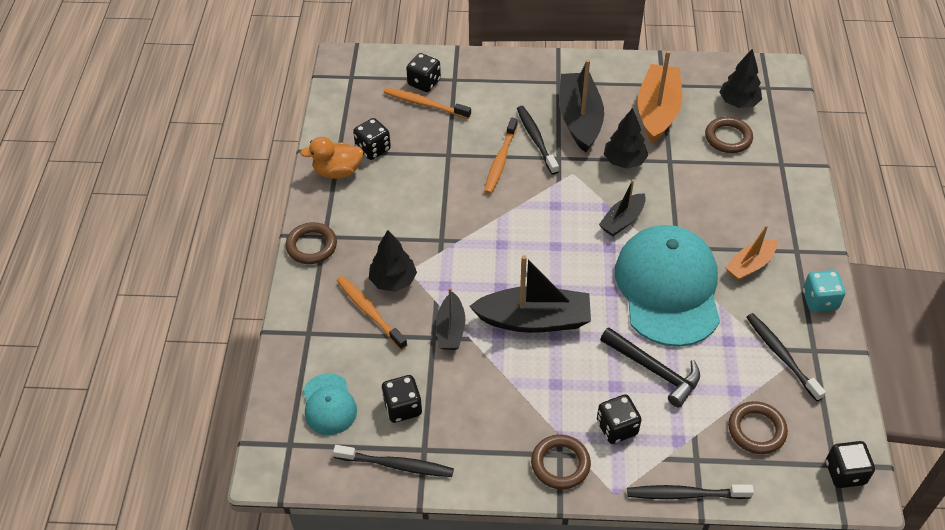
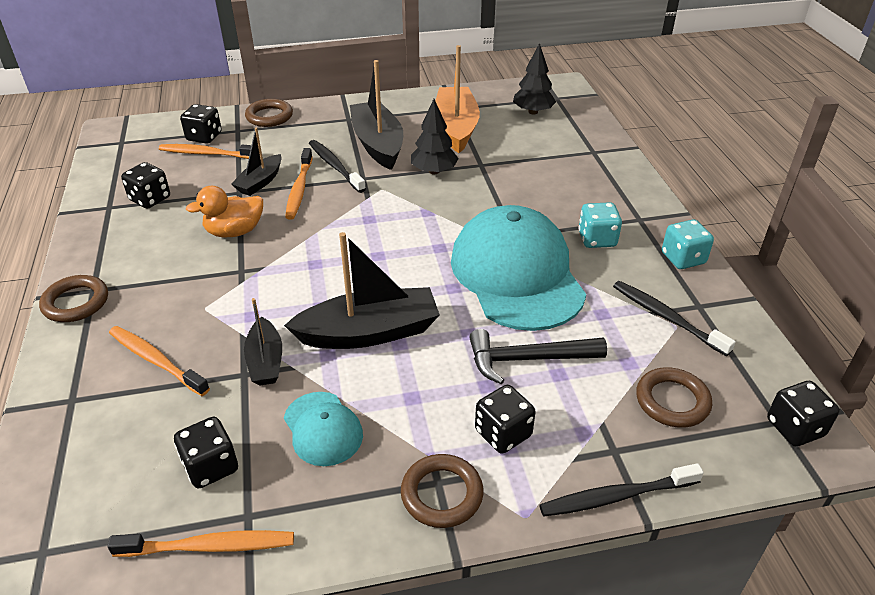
camera: 15 degrees left, 10 degrees down
orange duck [300,137,364,179] -> orange duck moved to [186,186,263,237]
turquoise cap [303,373,357,435] -> turquoise cap moved to [284,392,363,466]
black toothbrush [333,445,454,477] -> orange toothbrush [107,530,294,557]
black tree [369,230,417,292] -> none
black boat [599,179,646,236] -> black boat moved to [231,127,282,196]
black hammer [600,328,700,407] -> black hammer turned 150 degrees clockwise [469,329,607,384]
brown ring [705,117,753,153] -> brown ring moved to [245,99,293,127]
orange boat [725,225,777,281] -> turquoise dice [578,202,622,248]

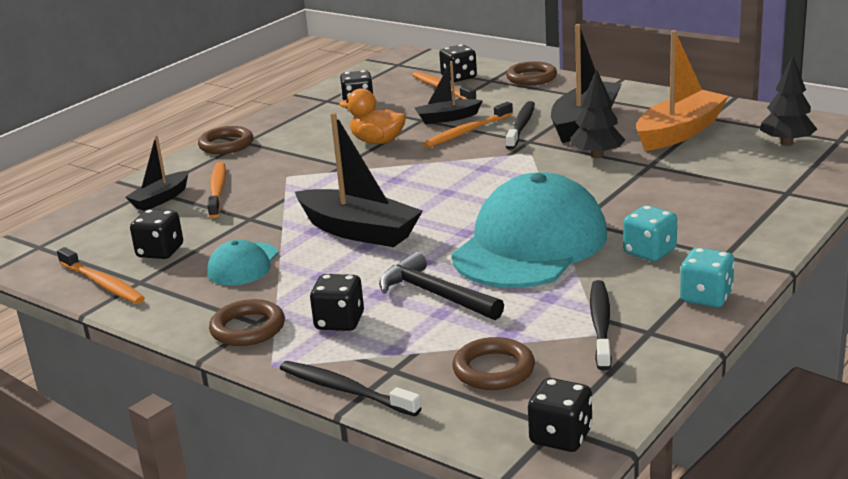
camera: 50 degrees right, 15 degrees down
black boat [244,298,282,386] -> black boat moved to [125,135,189,211]

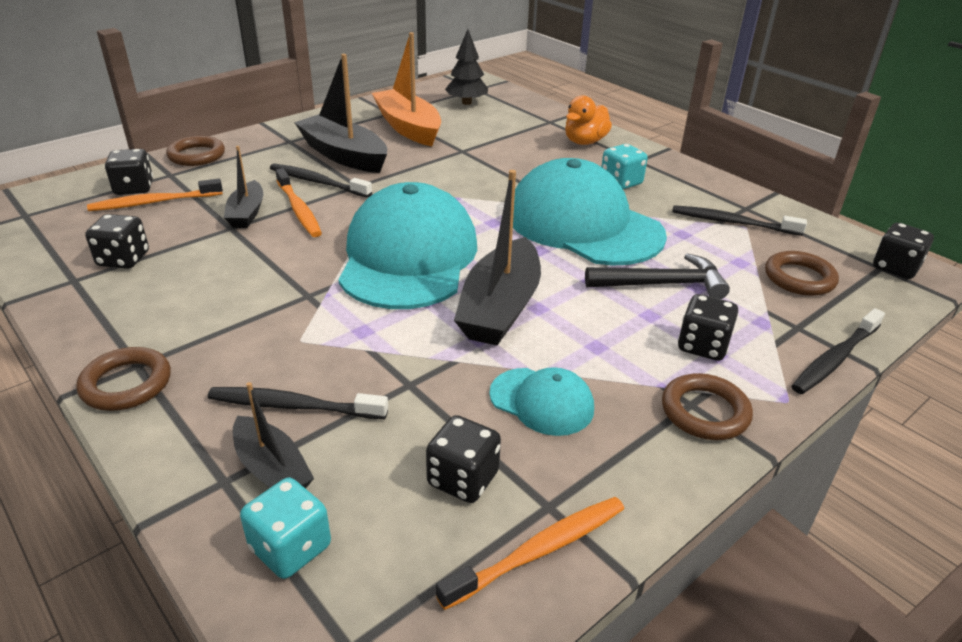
camera: 80 degrees left, 10 degrees up
orange toothbrush [207,162,226,218] -> black toothbrush [208,387,388,419]
black boat [295,112,423,247] -> black boat turned 150 degrees clockwise [454,170,541,345]
orange duck [339,88,406,144] -> orange duck moved to [565,95,612,145]
black hammer [379,252,504,320] -> black hammer turned 150 degrees counterclockwise [585,253,730,299]
black tree [571,69,625,159] -> none
turquoise dice [680,247,735,308] -> turquoise dice moved to [240,478,331,579]
none -> turquoise cap [338,182,477,309]

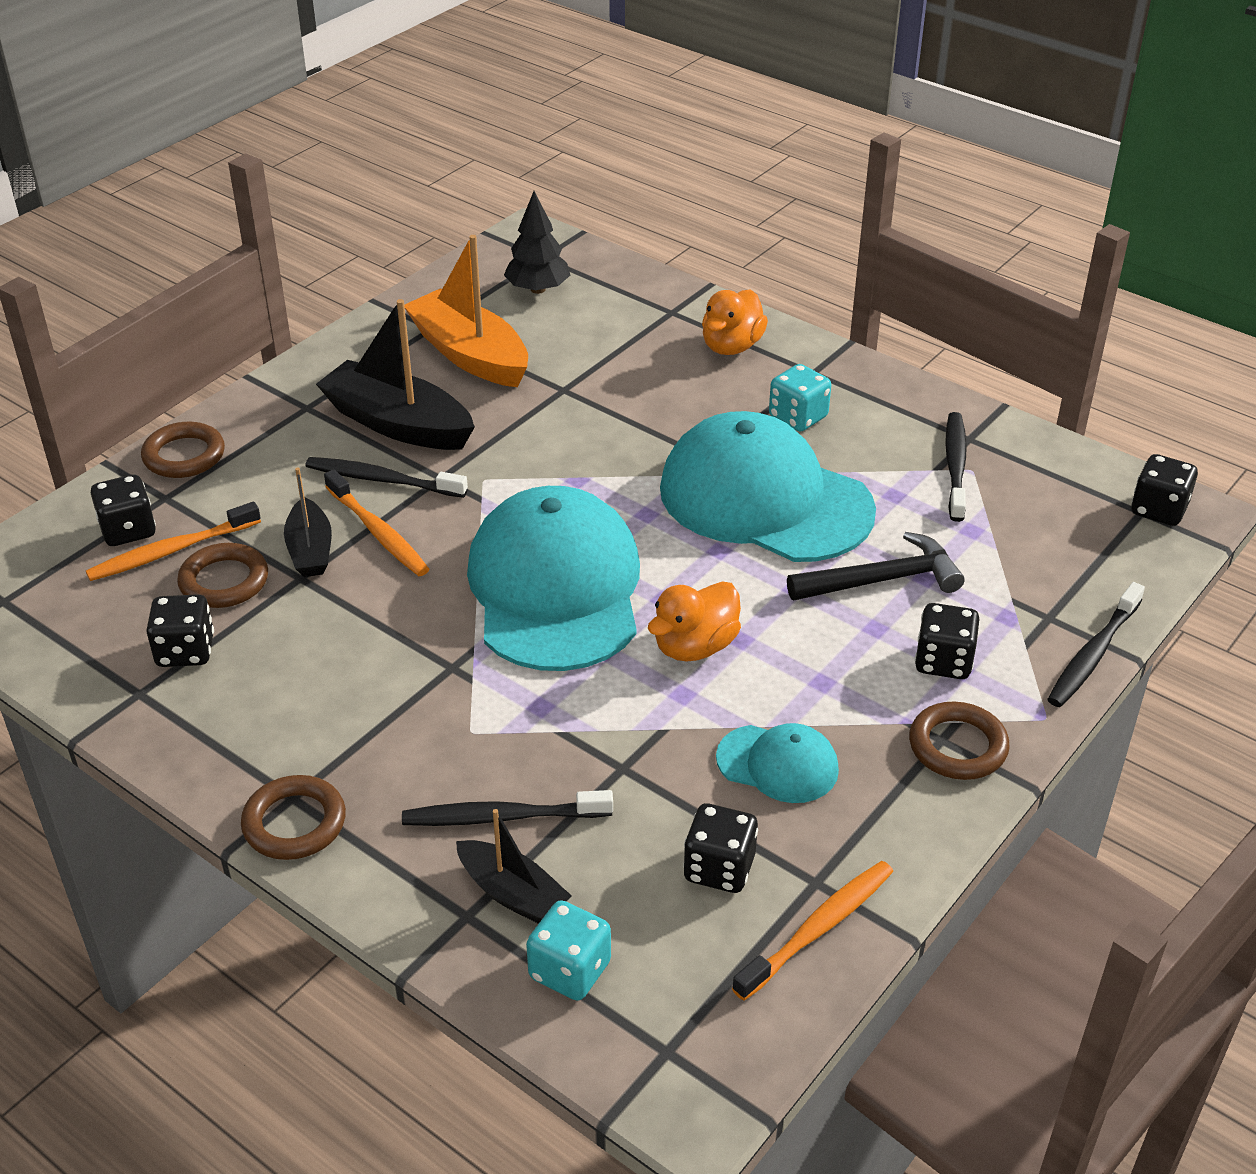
camera: 10 degrees left, 5 degrees up
black boat [454,170,541,345] -> orange duck [648,581,741,662]
black toothbrush [672,205,807,236] -> black toothbrush turned 90 degrees clockwise [945,412,967,522]
brown ring [765,251,839,296] -> brown ring moved to [177,543,268,608]

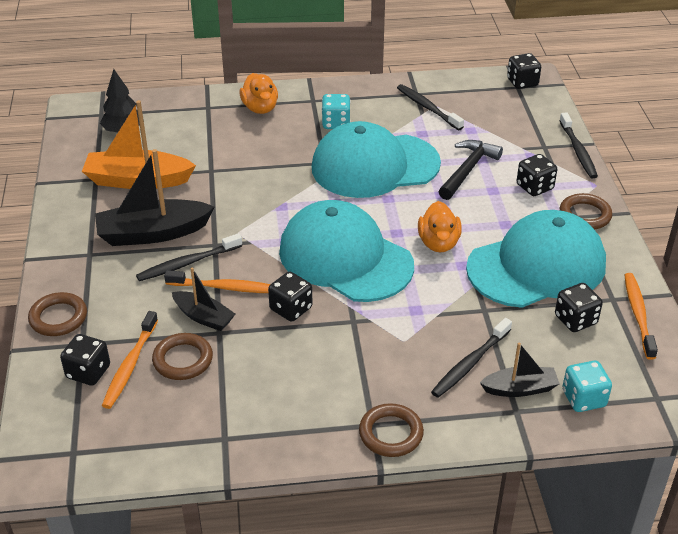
camera: 45 degrees left, 0 degrees up
black dice [146,594,214,667] -> black dice moved to [268,272,313,322]
turquoise cap [716,723,839,803] -> turquoise cap [466,210,606,308], size x2.13

